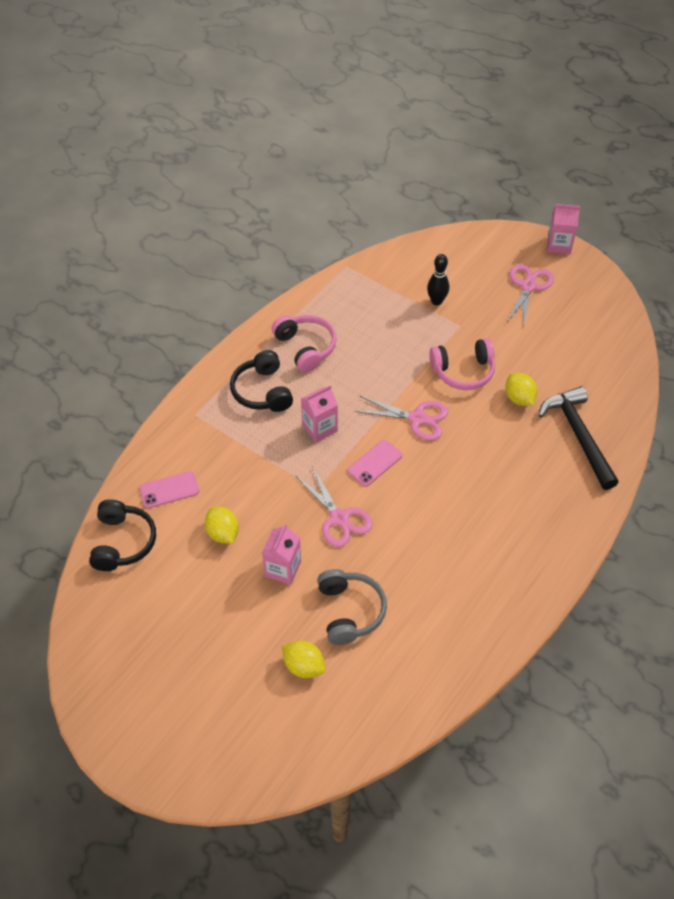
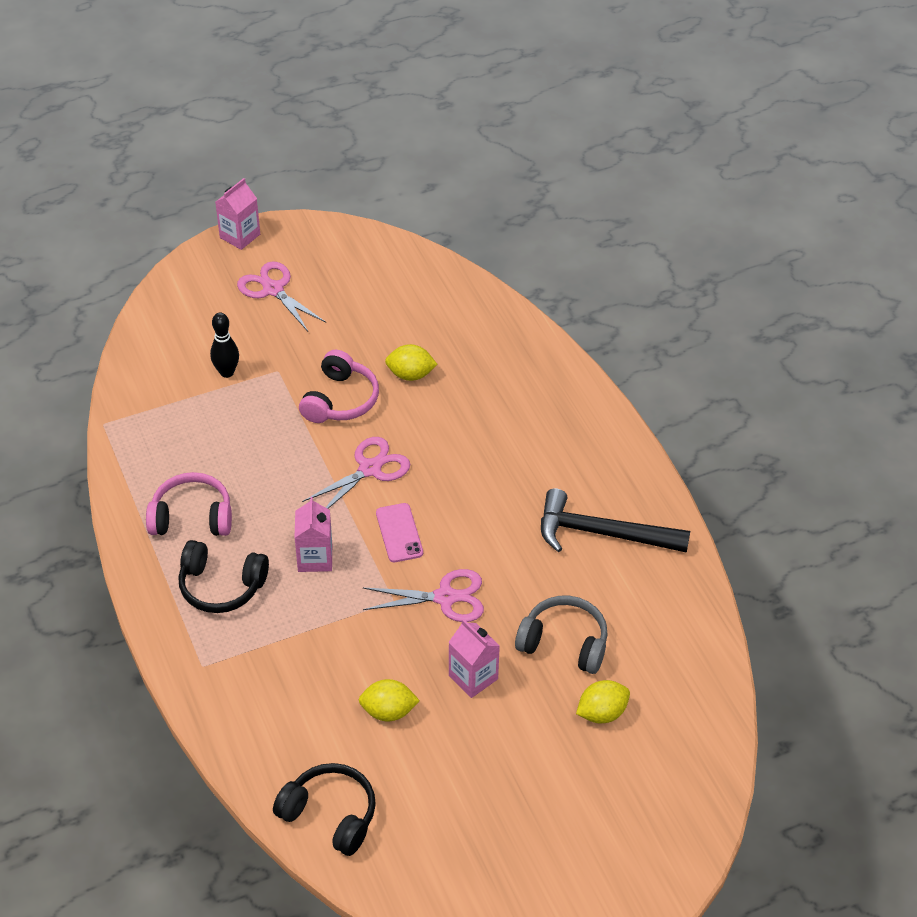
camera: 60 degrees left, 5 degrees down
pink phone [139,471,199,508] -> none
black hammer [538,386,619,490] -> black hammer moved to [541,488,690,553]

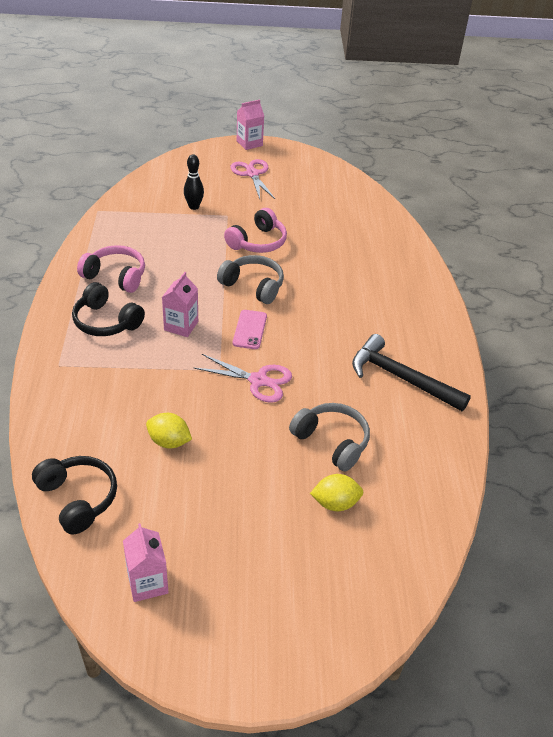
camera: 20 degrees right, 5 degrees down
pink scissors [302,437,410,509] -> grey headphones [217,255,284,304]
yellow lemon [385,344,438,381] -> none
pink carton [449,619,500,698] -> pink carton moved to [123,523,169,602]

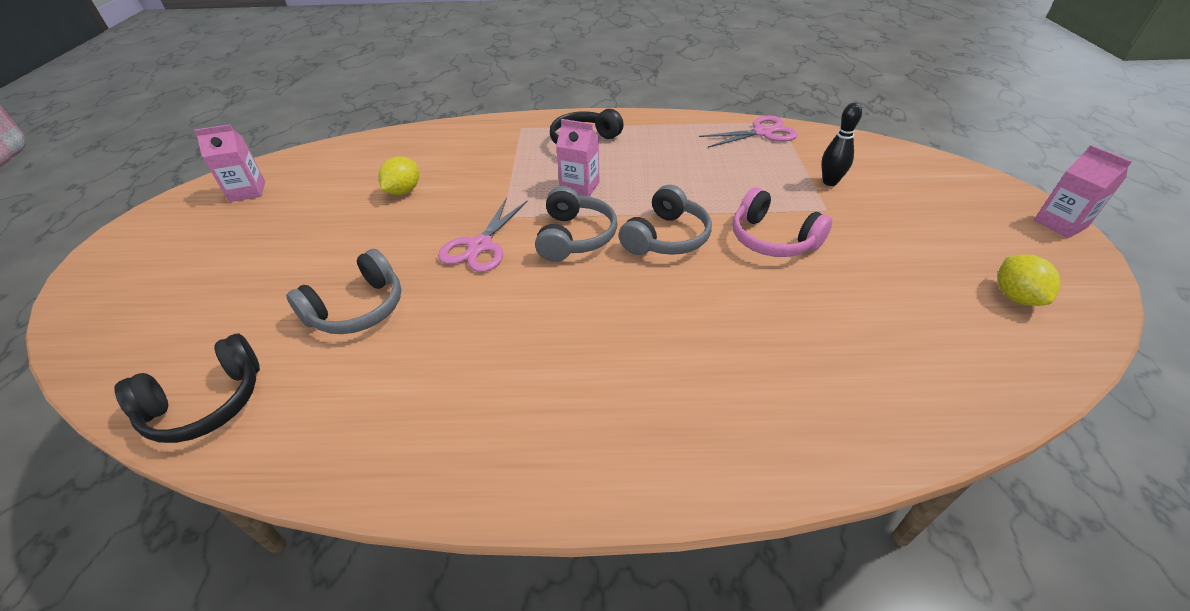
camera: 95 degrees right, 0 degrees up
black headphones [32,456,117,534] -> black headphones moved to [114,334,260,443]
pink headphones [77,245,145,293] -> none
pink scissors [230,159,275,199] -> pink scissors moved to [699,116,798,148]
pink phone [233,310,267,349] -> grey headphones [535,186,618,262]
yellow lemon [310,474,363,511] -> yellow lemon moved to [998,254,1060,306]
black hammer [352,334,471,411] -> none

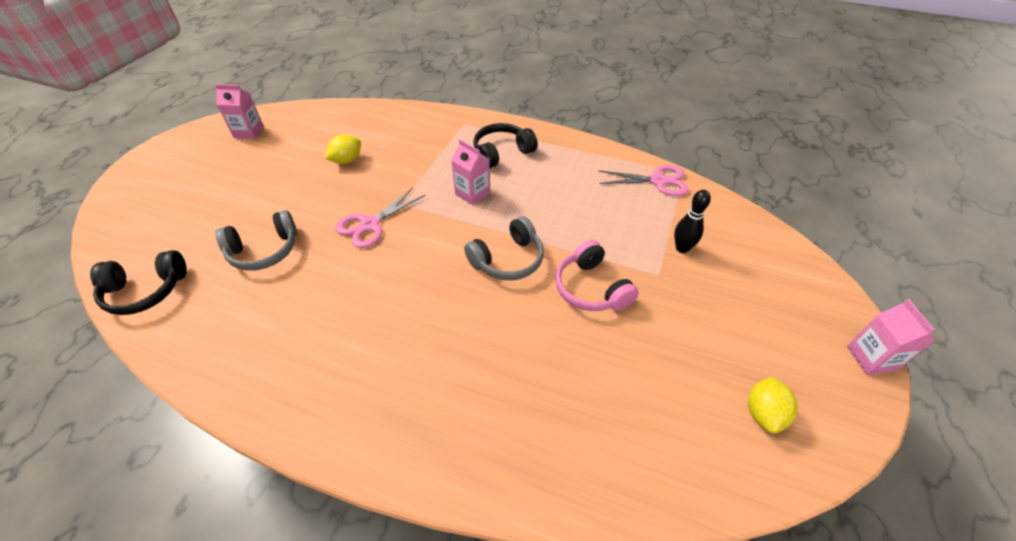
camera: 20 degrees right, 5 degrees up
grey headphones [535,186,618,262] -> none

